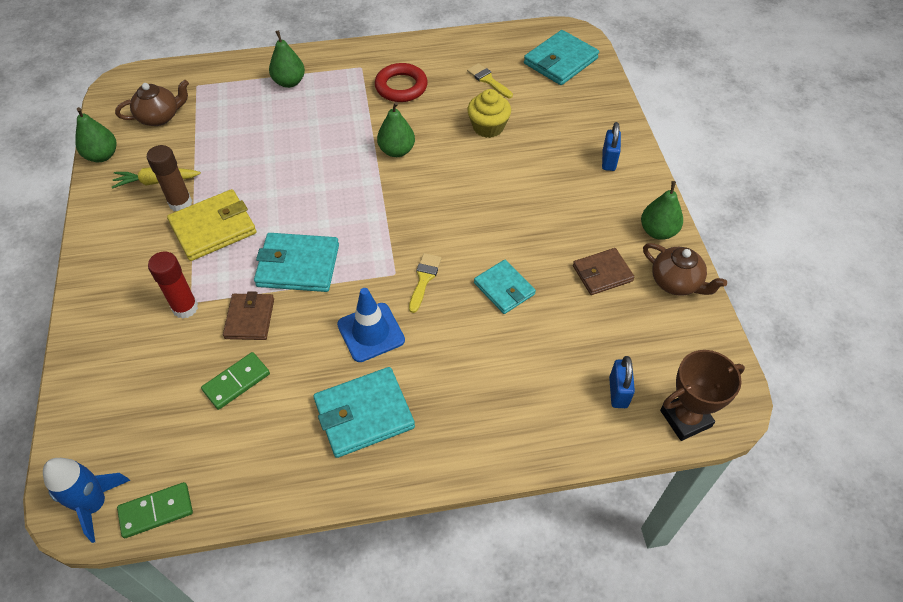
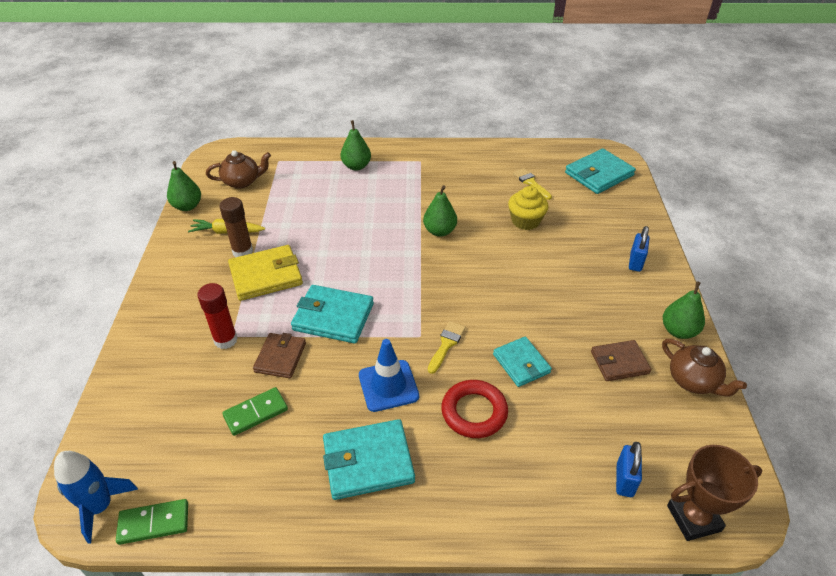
camera: 10 degrees right, 10 degrees down
red ring [375,63,428,102] -> red ring moved to [441,380,508,438]

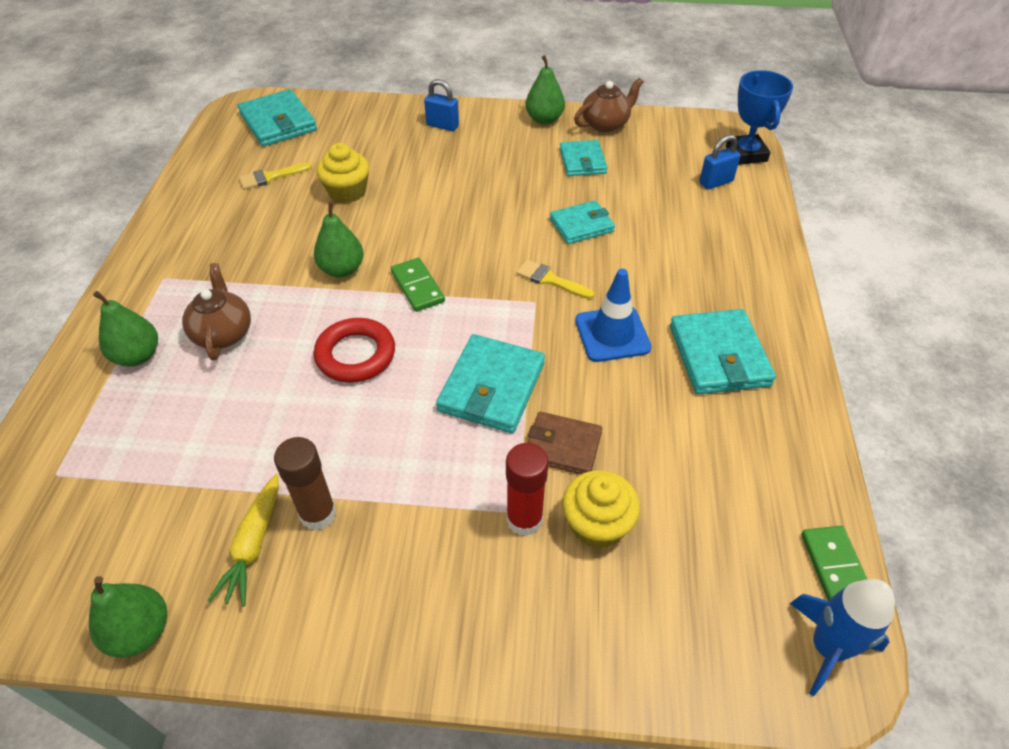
camera: 85 degrees left, 5 degrees up
brown teapot [206,150,271,189] -> brown teapot moved to [182,263,251,361]
green domino [222,387,288,436] -> green domino moved to [391,258,445,312]
yellow wallet [228,245,303,301] -> none
red ring [441,380,508,438] -> red ring moved to [314,318,395,383]
brown wallet [591,340,651,381] -> turquoise wallet [560,140,608,176]
blue padlock [616,442,642,497] -> blue padlock turned 45 degrees counterclockwise [699,135,741,190]
brown trophy [667,445,762,541] -> blue trophy [726,70,793,165]
none -> yellow cupcake [563,470,640,548]

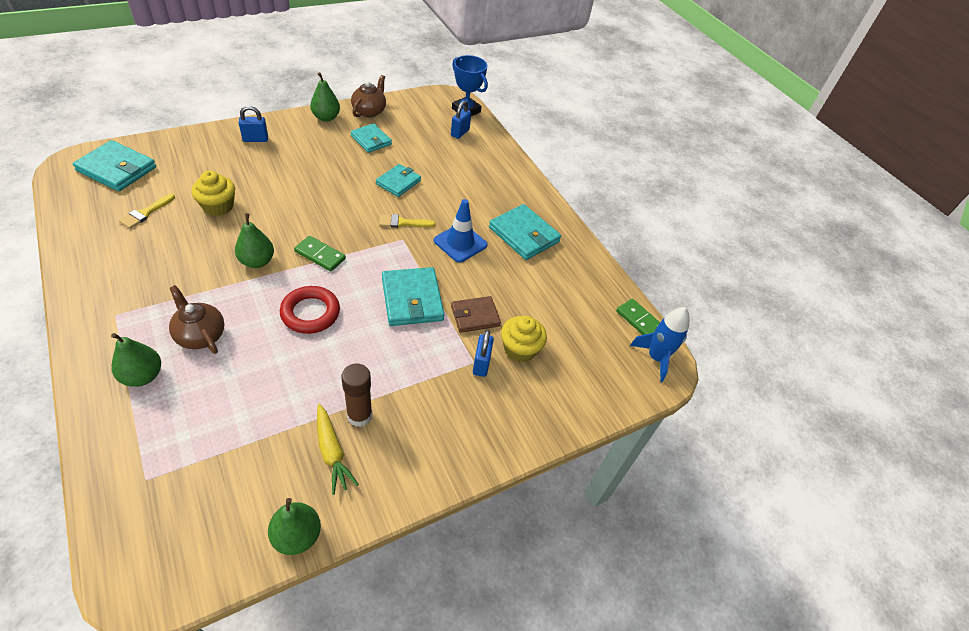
camera: 40 degrees left, 0 degrees up
red glue stick [506,443,548,536] -> blue padlock [473,330,494,377]

